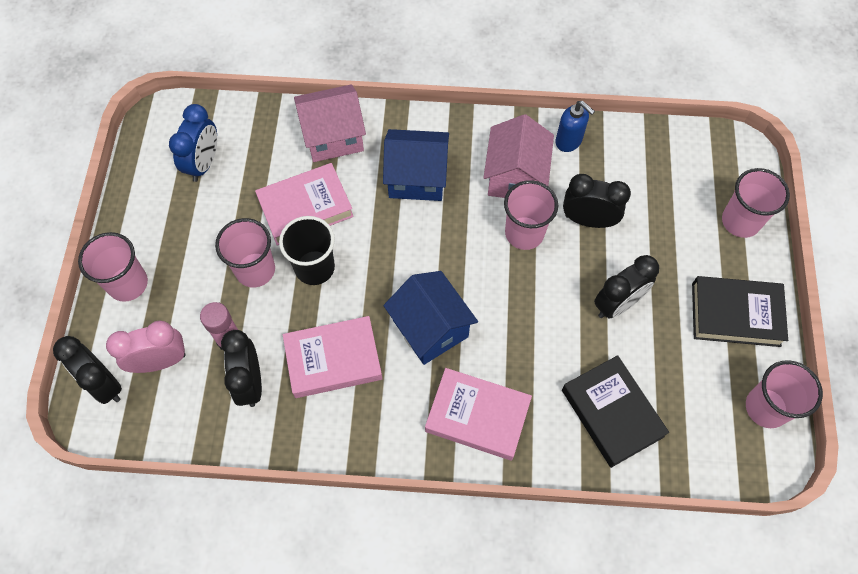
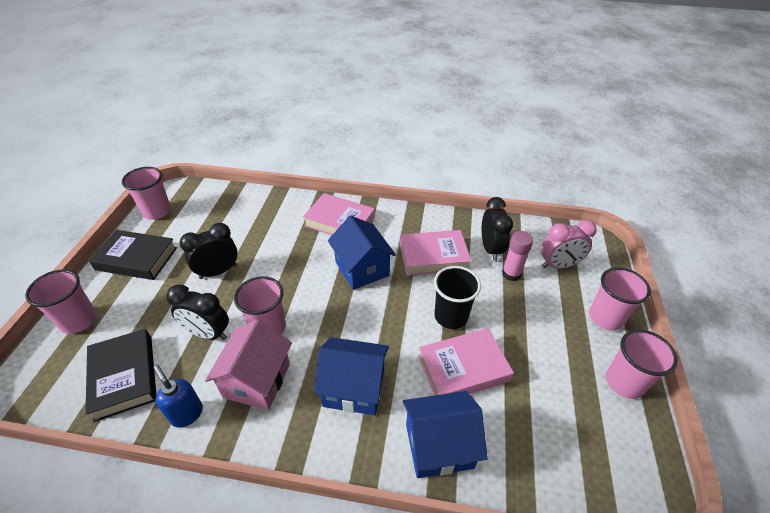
camera: 175 degrees left, 20 degrees down
black clock [53,336,122,404] -> none
blue clock [169,104,217,182] -> none
pink cup [215,218,275,287] -> pink cup moved to [606,329,678,399]
pink house [294,84,366,162] -> blue house [403,391,488,478]
black book [562,355,669,468] -> black book moved to [85,329,156,422]

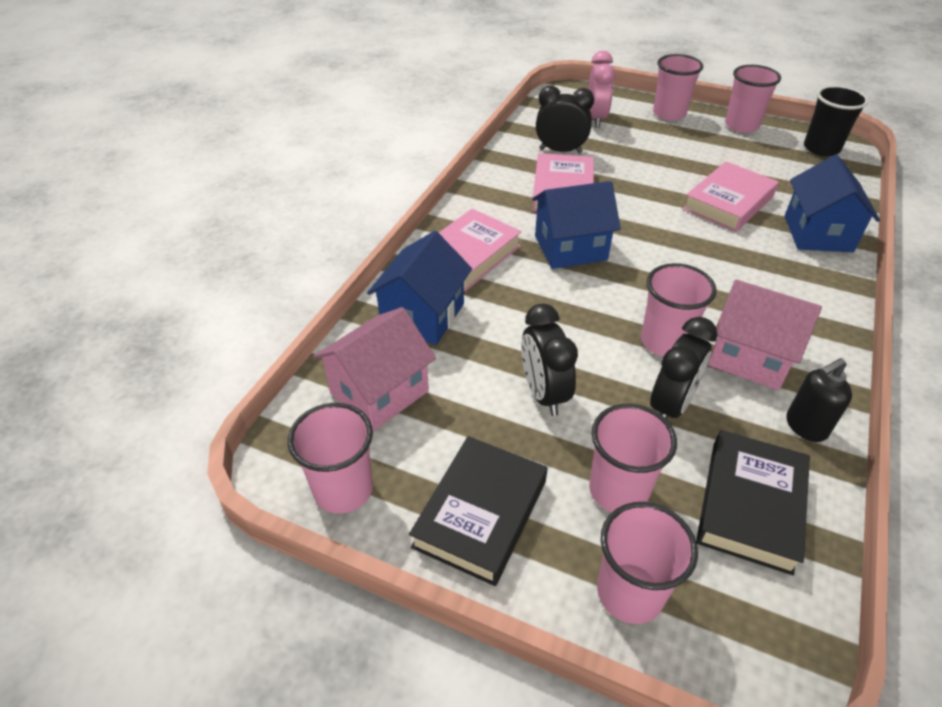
camera: 75 degrees left, 0 degrees up
black book [85,329,156,422] -> black book turned 60 degrees counterclockwise [696,430,810,576]
blue soap dispenser [154,365,203,428] -> black soap dispenser [786,358,852,442]
blue house [314,337,389,415] -> blue house moved to [367,231,472,345]
pink book [418,328,514,395] -> pink book turned 45 degrees clockwise [683,161,779,232]
black cup [434,266,481,329] -> black cup moved to [804,85,869,156]
pink glue stick [502,231,533,281] -> none
none -> pink house [313,307,436,431]
none -> pink cup [589,404,677,512]

